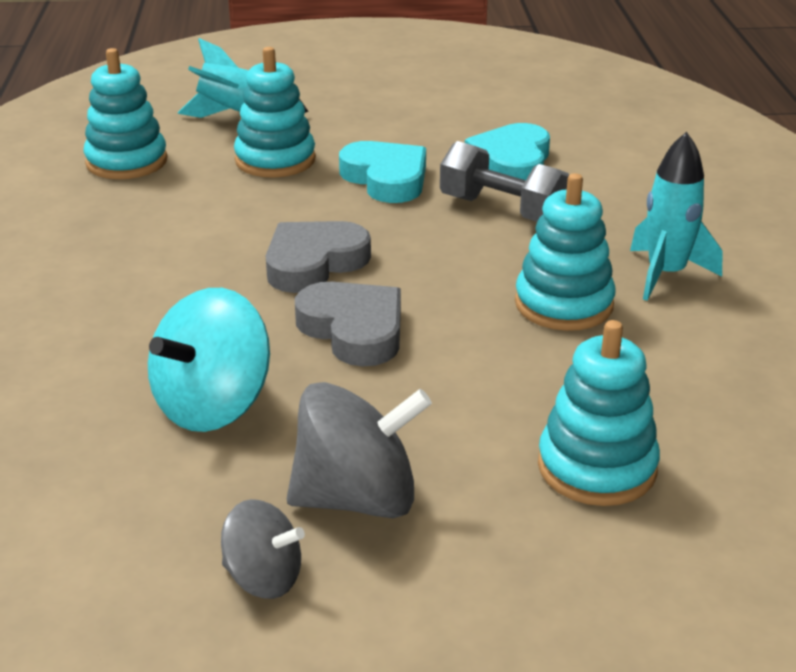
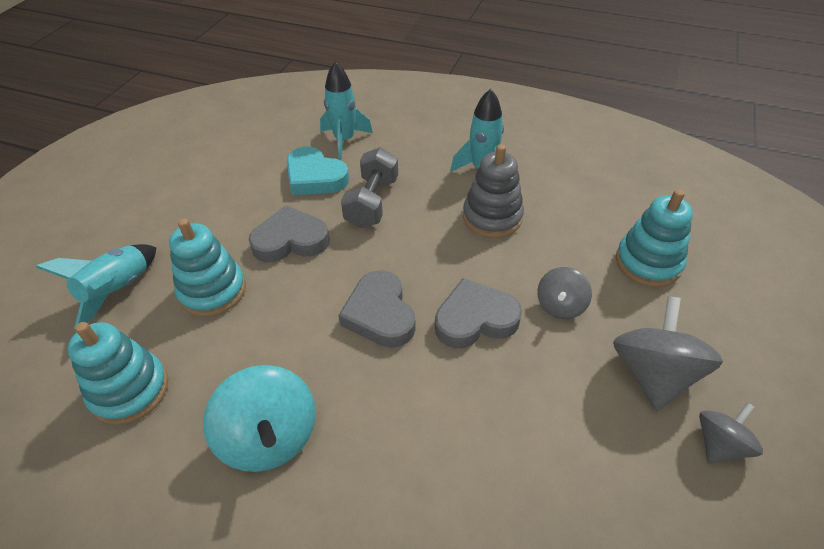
camera: 65 degrees left, 15 degrees up
turquoise spinning top [148,288,270,432] -> turquoise spinning top moved to [203,365,316,472]
turquoise heart [339,141,426,203] -> grey heart [248,205,330,262]
grey dumbbell [440,141,569,222] -> grey dumbbell turned 45 degrees counterclockwise [341,147,398,228]
turquoise stacking toy [515,173,616,331] -> grey stacking toy [463,144,524,238]
none -> turquoise rocket [320,62,373,159]
none -> grey spinning top [538,267,592,319]

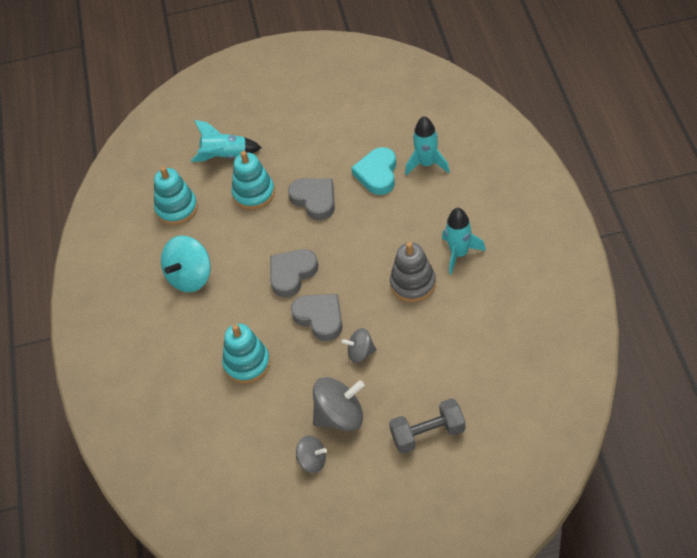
camera: 65 degrees right, 5 degrees up
grey dumbbell [341,147,398,228] -> grey dumbbell moved to [389,398,466,454]
turquoise stacking toy [616,189,693,287] -> turquoise stacking toy moved to [222,324,270,384]

